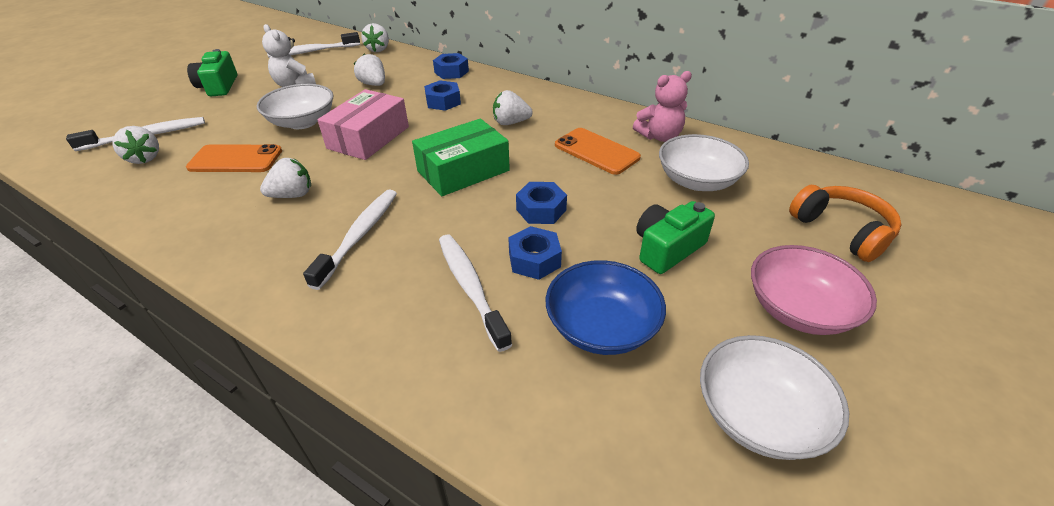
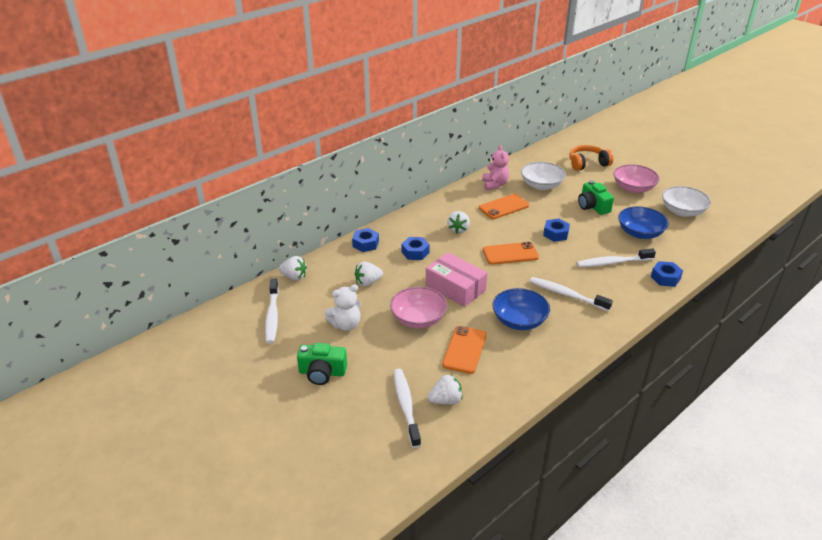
camera: 75 degrees left, 5 degrees down
white bowl [257,84,334,129] -> pink bowl [390,287,447,328]
white strawberry [260,158,311,198] -> blue bowl [492,288,550,330]
green box [412,119,510,196] -> orange phone [483,242,539,265]
blue nut [508,226,562,280] -> blue nut moved to [651,261,683,287]

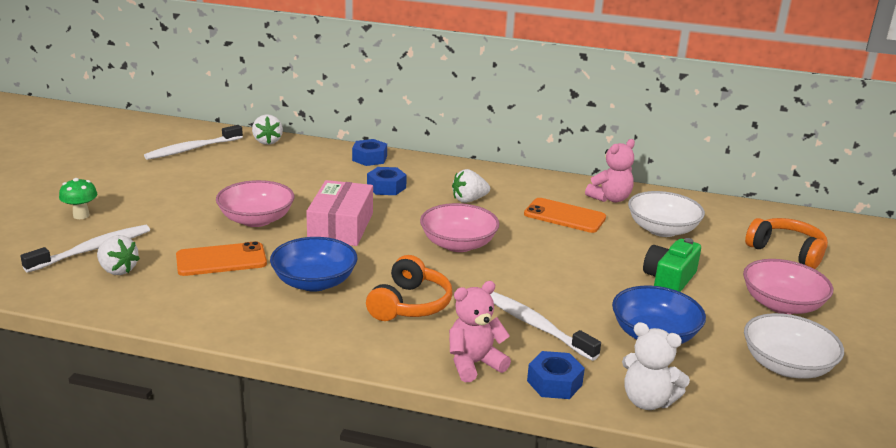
camera: 55 degrees right, 10 degrees down
green camera [297,343,347,385] -> none
white teddy bear [325,284,361,331] -> white teddy bear moved to [622,322,690,410]
white strawberry [355,262,383,287] -> none
orange phone [483,242,539,265] -> pink bowl [420,203,500,252]
white toothbrush [530,277,613,311] -> orange headphones [366,255,453,321]
blue nut [543,219,570,242] -> none
none -> green mushroom [59,178,97,219]
none -> pink teddy bear [449,281,511,382]

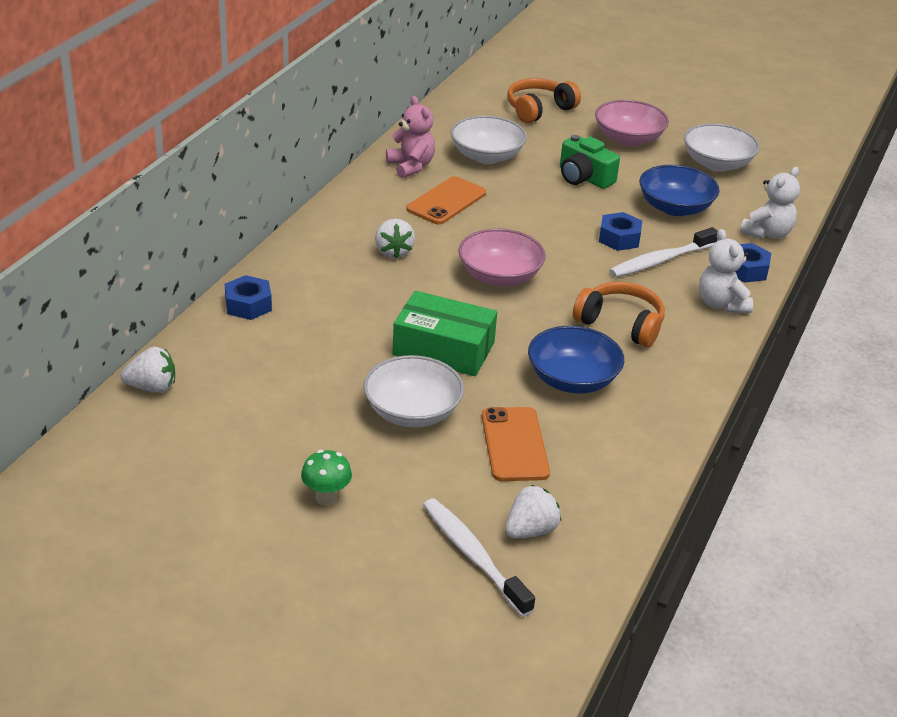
camera: 80 degrees left, 10 degrees up
green mushroom [59,178,97,219] -> green mushroom moved to [301,450,352,506]
white toothbrush [144,125,243,160] -> none
pink bowl [216,180,294,227] -> white bowl [363,355,464,427]
pink box [306,180,373,246] -> green box [392,291,497,376]
blue nut [367,167,407,195] -> blue nut moved to [599,212,642,251]
pink teddy bear [449,281,511,382] -> white teddy bear [699,229,753,313]

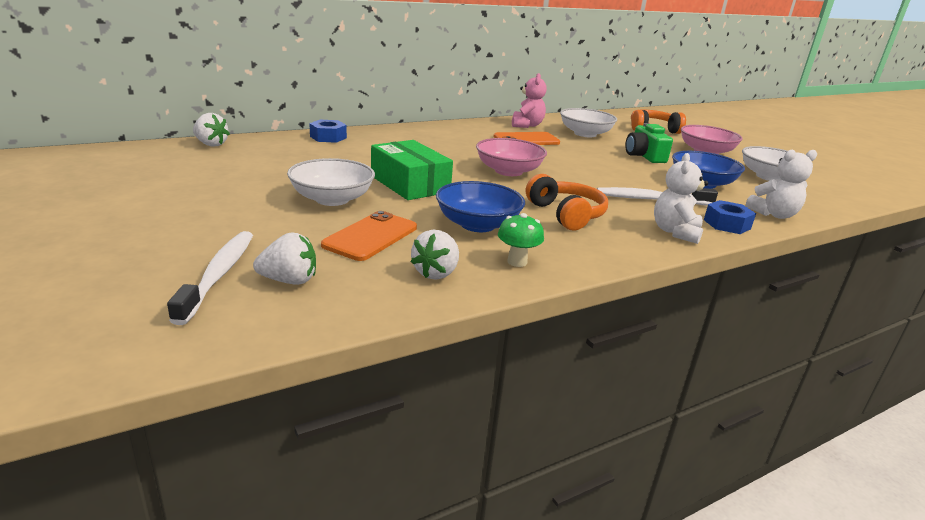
camera: 35 degrees right, 10 degrees down
green mushroom [301,450,352,506] -> green mushroom moved to [498,213,544,267]
white strawberry [375,219,415,259] -> white strawberry moved to [410,230,459,280]
blue nut [599,212,642,251] -> none

